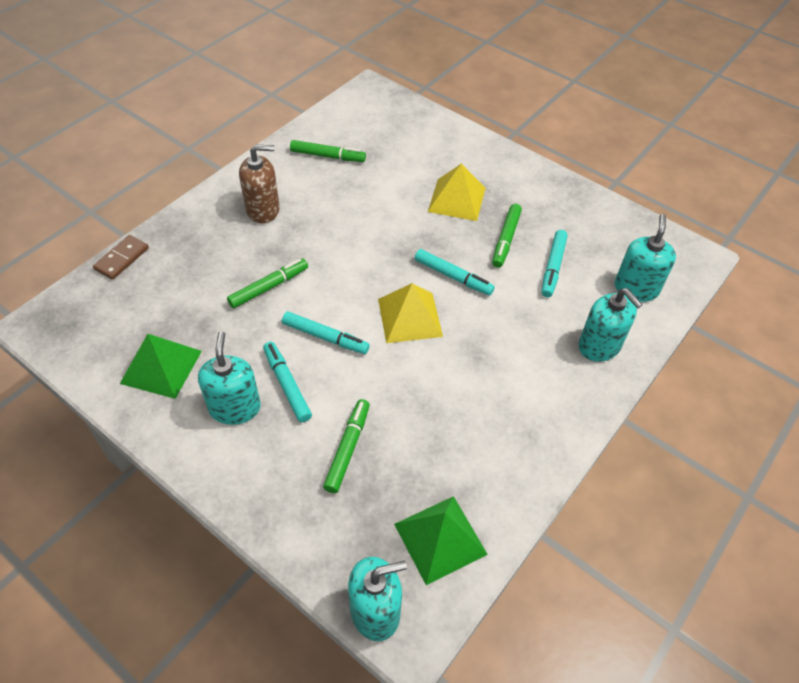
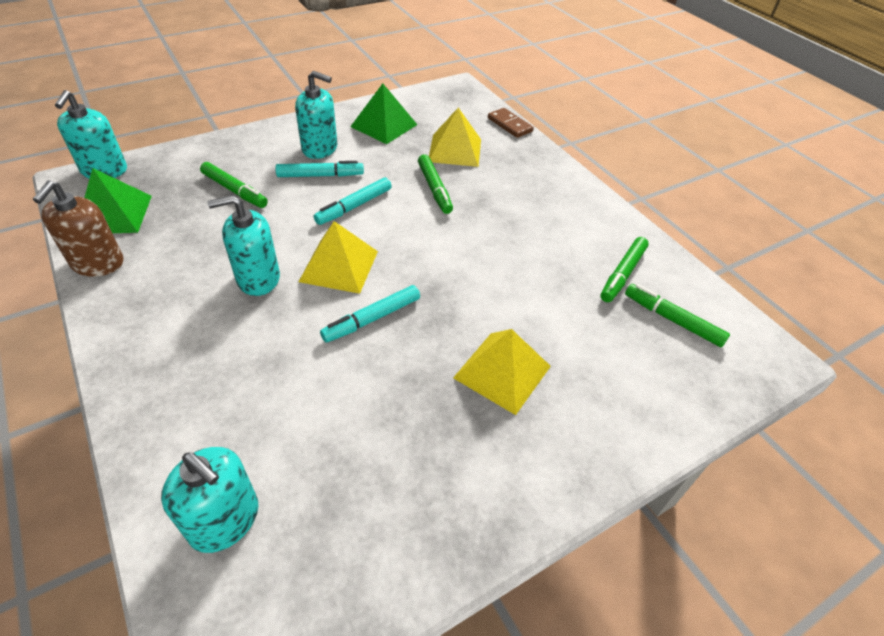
camera: 110 degrees right, 5 degrees down
brown soap dispenser [239,145,280,223] -> brown soap dispenser moved to [33,180,123,277]
green marker [492,204,522,268] -> green marker moved to [625,284,730,347]
turquoise marker [542,230,568,297] -> none
turquoise soap dispenser [578,288,643,362] -> turquoise soap dispenser moved to [207,195,280,296]
none -> yellow pyramid [429,108,481,167]

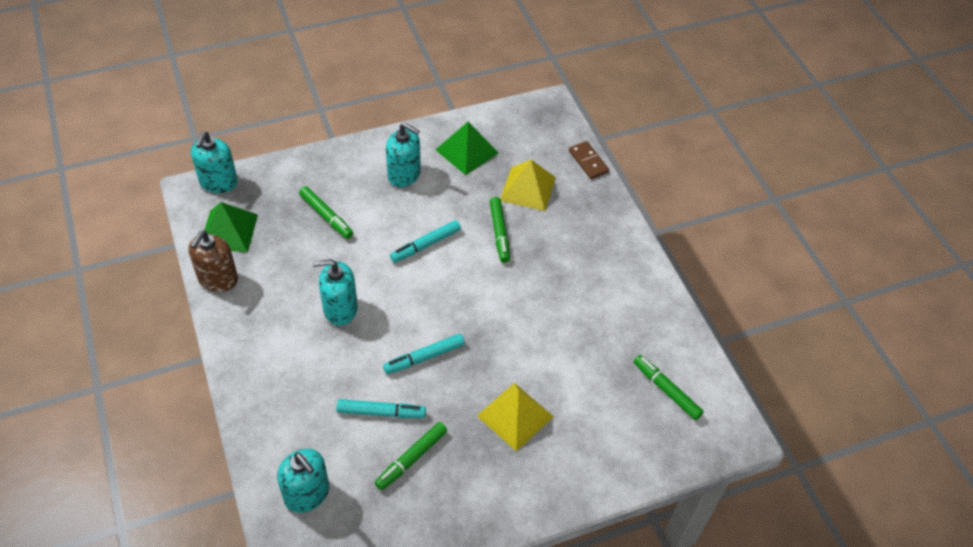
camera: 10 degrees right, 5 degrees up
turquoise marker [275,161,364,177] -> turquoise marker moved to [337,399,426,418]
yellow pyramid [299,221,378,294] -> none
green marker [600,237,649,302] -> green marker moved to [375,422,447,490]

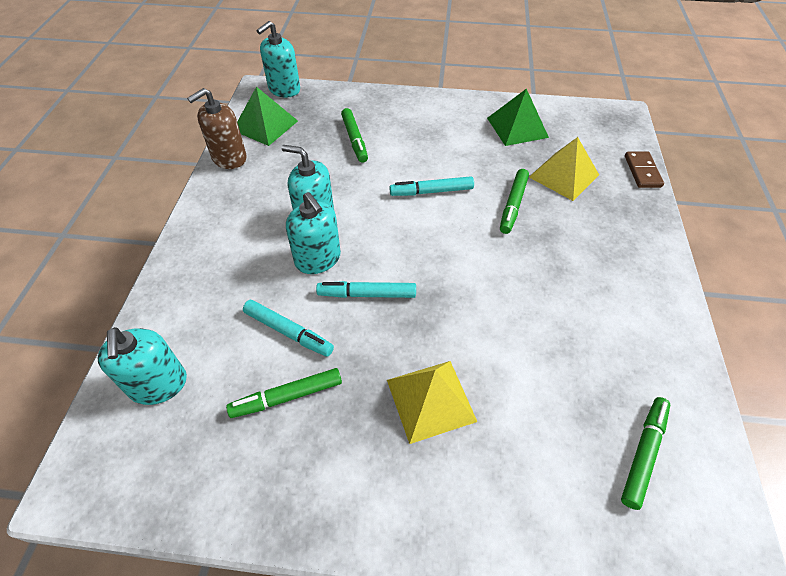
camera: 30 degrees right, 0 degrees up
turquoise soap dispenser [386,123,421,187] -> turquoise soap dispenser moved to [286,192,341,274]
green marker [633,355,704,420] -> green marker turned 45 degrees clockwise [621,397,670,510]

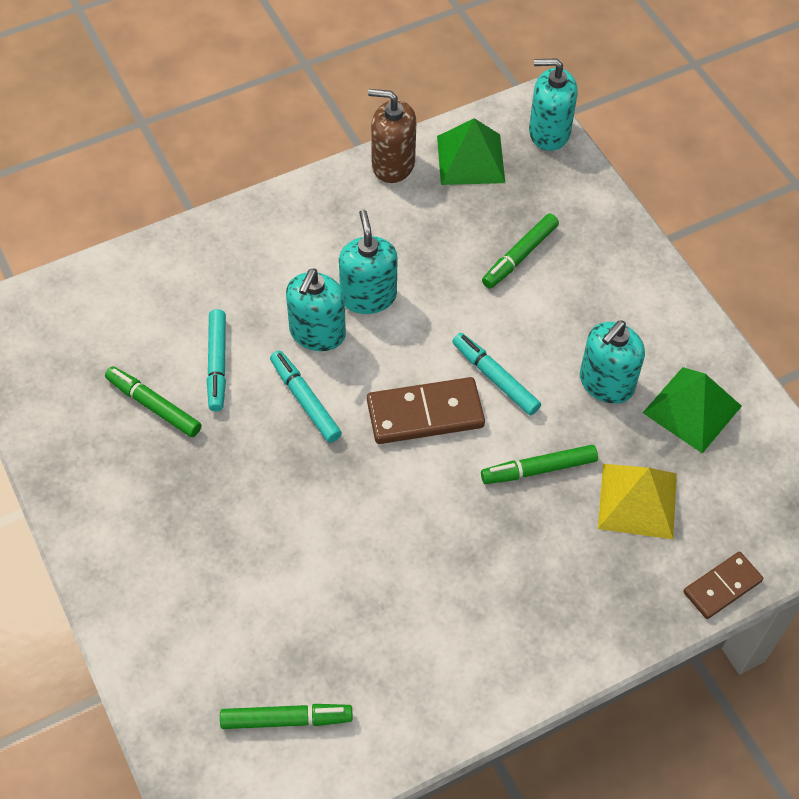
camera: 55 degrees right, 5 degrees up
turquoise soap dispenser [97,327,187,405] -> turquoise soap dispenser moved to [580,321,645,404]
yellow pyramid [387,361,477,444] -> none
none -> brown domino [367,377,485,444]

